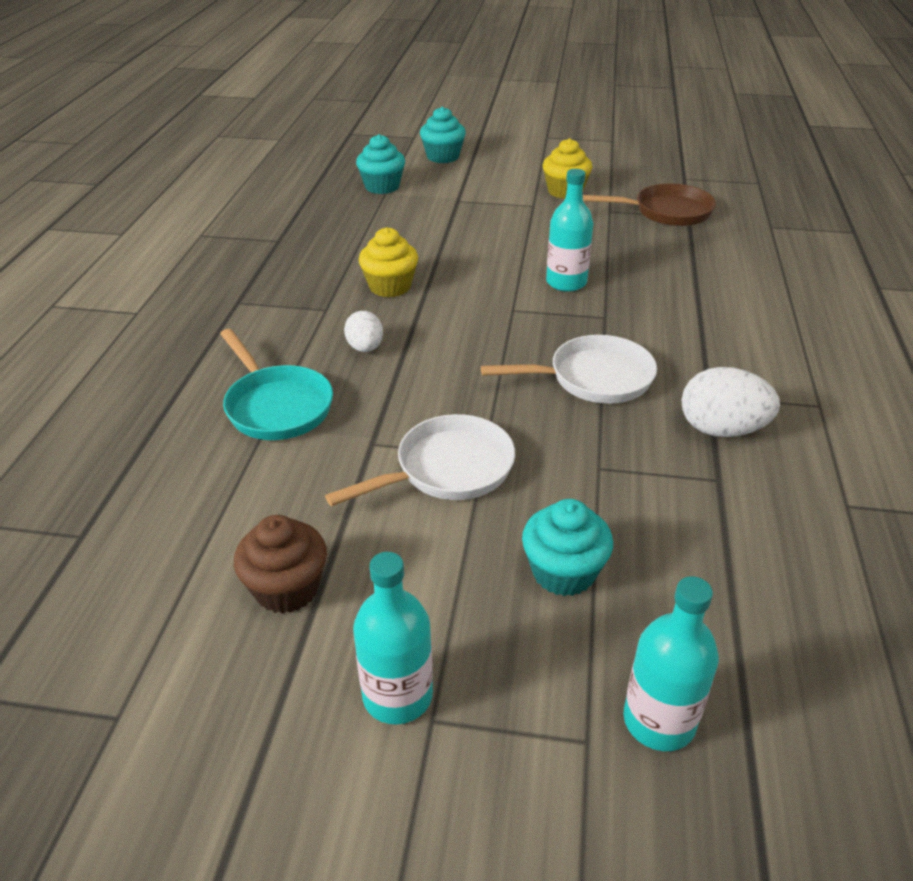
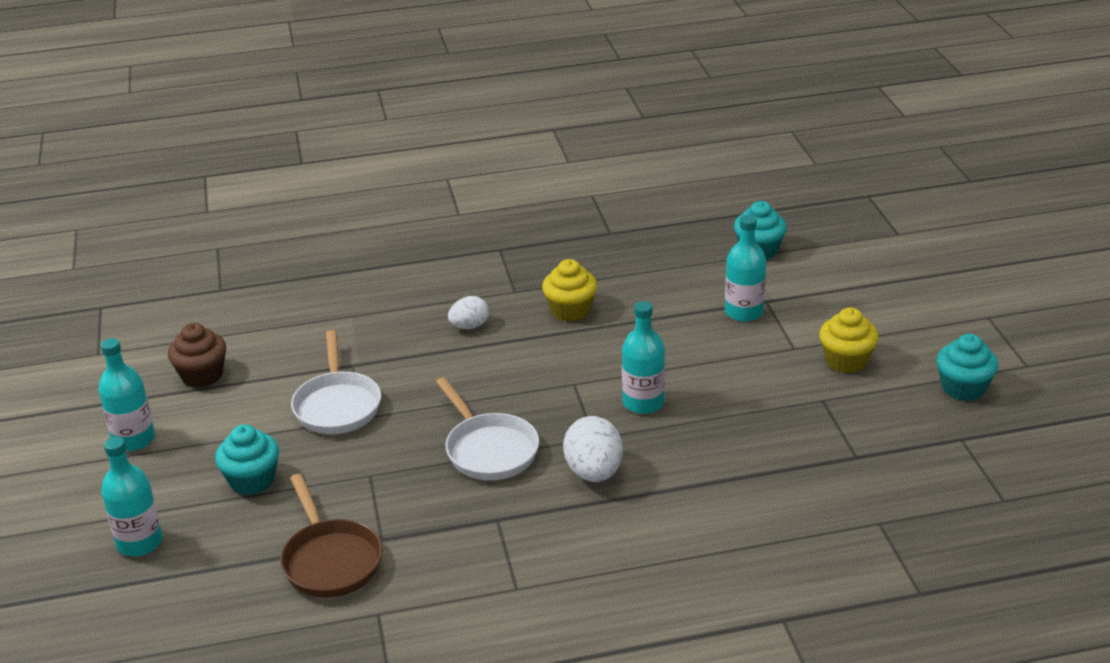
camera: 70 degrees right, 5 degrees down
turquoise pan [220,329,333,440] -> none
white pan [325,414,515,506] -> white pan turned 45 degrees clockwise [291,330,381,434]
turquoise cupcake [420,107,466,163] -> turquoise cupcake moved to [937,334,998,401]
brown pan [583,183,716,226] -> brown pan moved to [280,474,383,597]
white egg [681,367,780,437] -> white egg moved to [563,416,623,482]
none -> turquoise bottle [725,215,766,322]

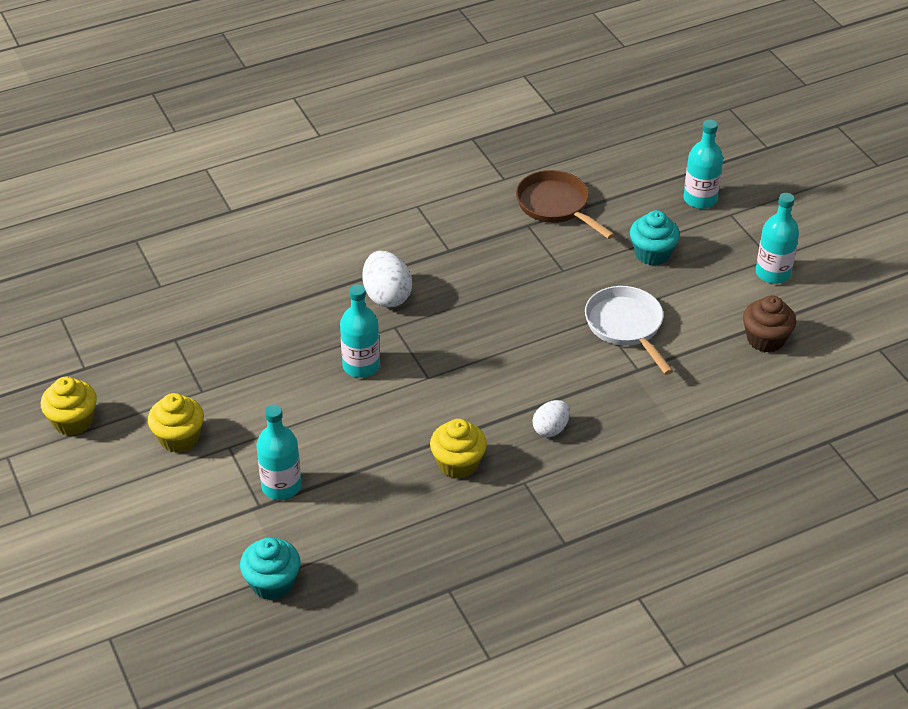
camera: 165 degrees right, 10 degrees up
white pan [436,377,539,480] -> none
turquoise cupcake [937,334,998,401] -> yellow cupcake [41,377,97,436]

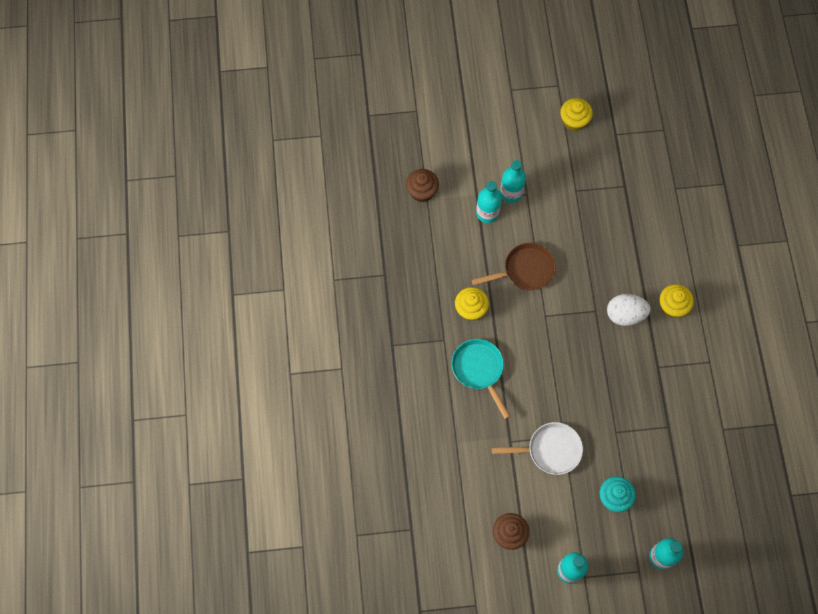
camera: 110 degrees right, 25 degrees up
yellow cupcake [148,393,204,453] -> yellow cupcake moved to [659,284,694,318]
turquoise cupcake [240,538,301,600] -> brown cupcake [406,169,439,202]
turquoise bottle [340,284,380,378] -> turquoise bottle moved to [500,160,526,203]
brown pan [516,170,615,239] -> brown pan moved to [472,243,556,290]
white egg [532,400,570,437] -> turquoise pan [451,339,510,419]

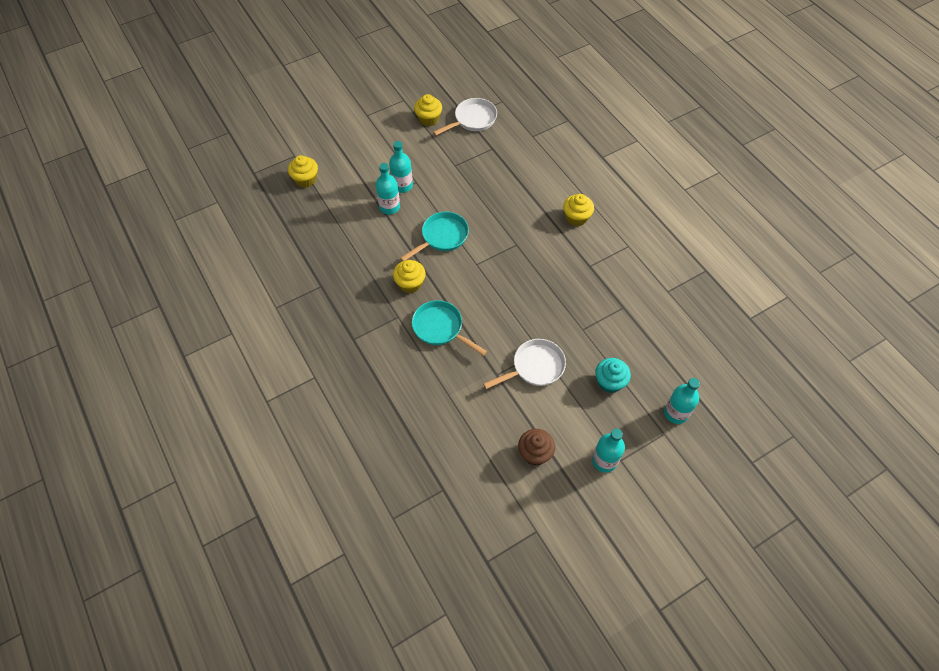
camera: 25 degrees left, 10 degrees down
brown cupcake [406,169,439,202] -> none
brown pan [472,243,556,290] -> turquoise pan [400,212,469,261]
white egg [607,294,651,326] -> none
none -> yellow cupcake [288,155,318,188]
none -> white pan [433,98,497,136]

